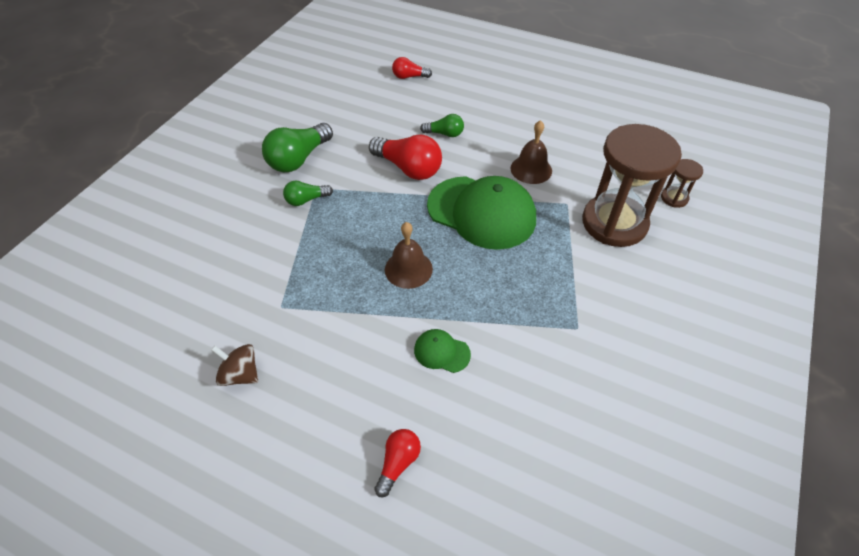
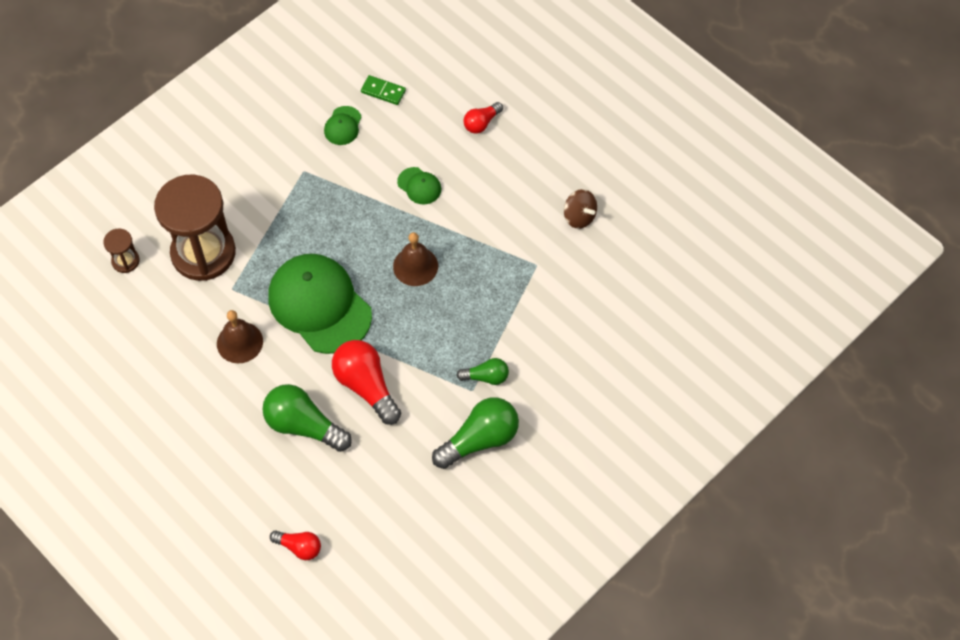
camera: 160 degrees left, 10 degrees up
green light bulb [420,114,464,137] -> green light bulb [262,384,352,452], size x1.80
none -> green cap [324,106,362,145]
none -> green domino [361,75,406,105]

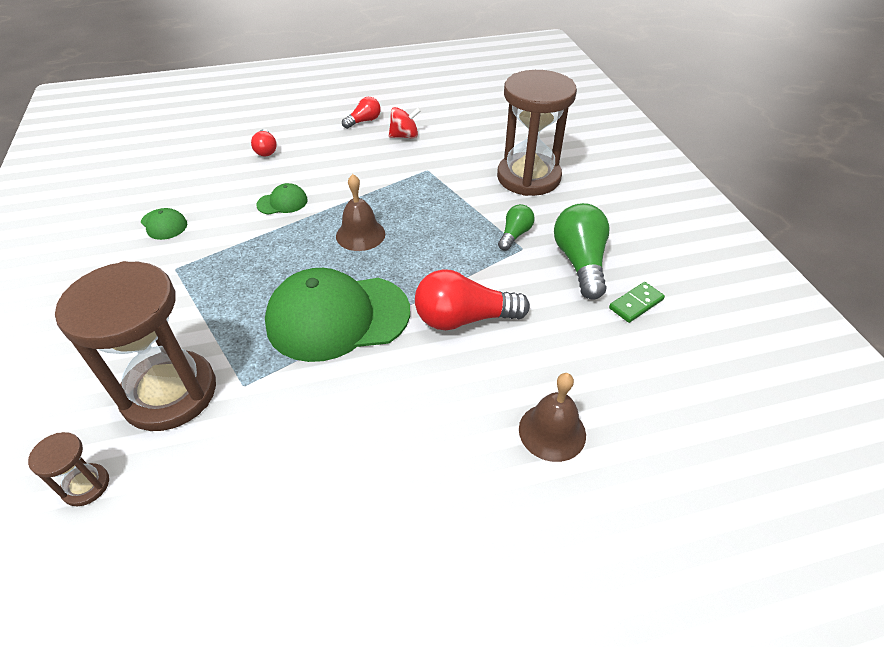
camera: 60 degrees left, 15 degrees down
brown bell [217,310,263,363] -> brown bell moved to [519,373,586,462]
green light bulb [262,384,352,452] -> none
red light bulb [270,530,321,560] -> red light bulb moved to [342,97,381,129]
green domino [361,75,406,105] -> green domino moved to [609,282,665,323]
brown spinning top [564,189,597,229] -> red spinning top [389,107,421,139]
none -> brown hourglass [497,70,577,196]

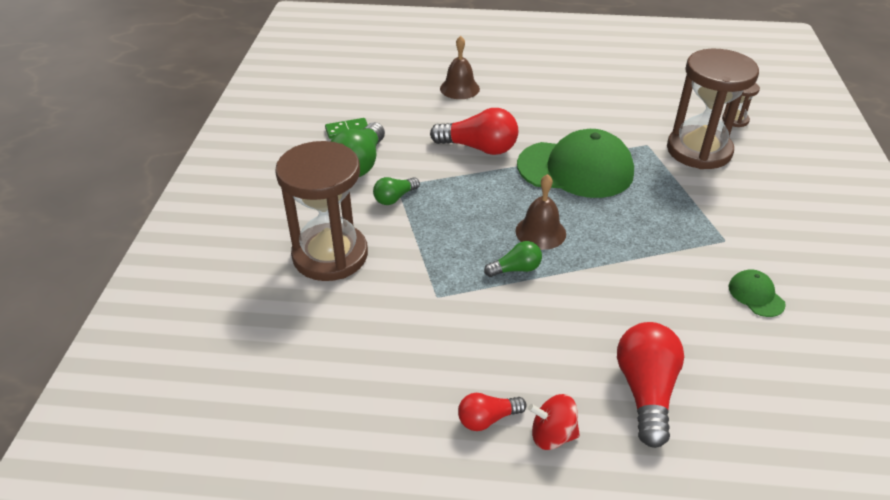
camera: 160 degrees left, 5 degrees down
red light bulb [251,129,277,156] -> red light bulb [617,322,684,448], size x1.80
green cap [257,183,308,215] -> none
red spinning top [389,107,421,139] -> red spinning top moved to [528,394,580,450]
none -> green light bulb [484,241,542,277]

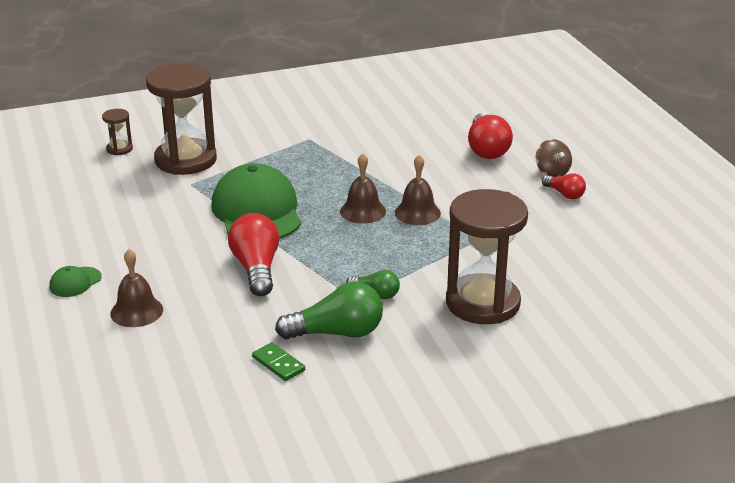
camera: 115 degrees left, 10 degrees down
green light bulb [484,241,542,277] -> brown bell [395,155,441,225]
red spinning top [528,394,580,450] -> brown spinning top [536,139,572,177]
red light bulb [617,322,684,448] -> red light bulb turned 75 degrees counterclockwise [468,113,513,159]
green cap [729,269,786,317] -> green cap moved to [50,266,102,297]

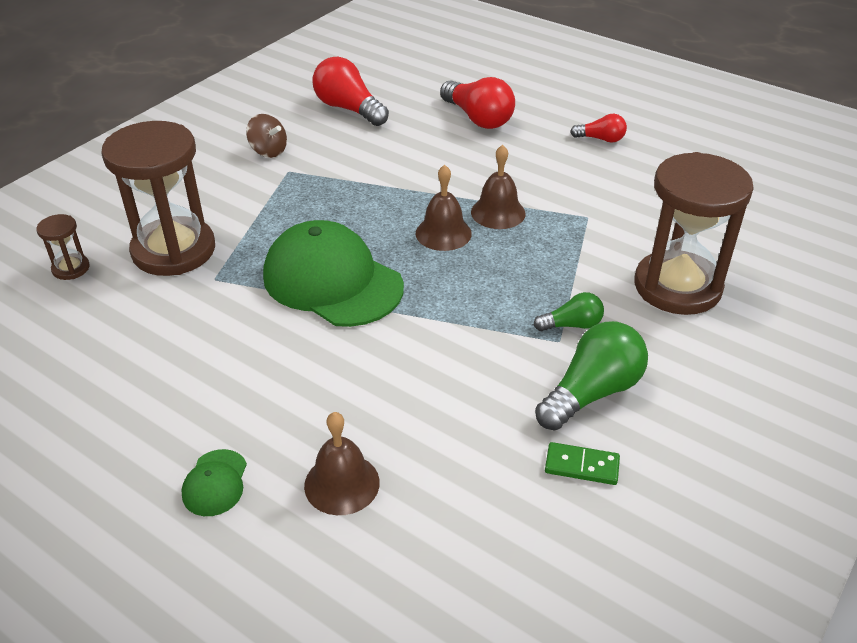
camera: 35 degrees left, 10 degrees up
red light bulb [228,213,279,296] -> red light bulb moved to [312,57,389,126]
brown spinning top [536,139,572,177] -> brown spinning top moved to [246,114,287,158]

